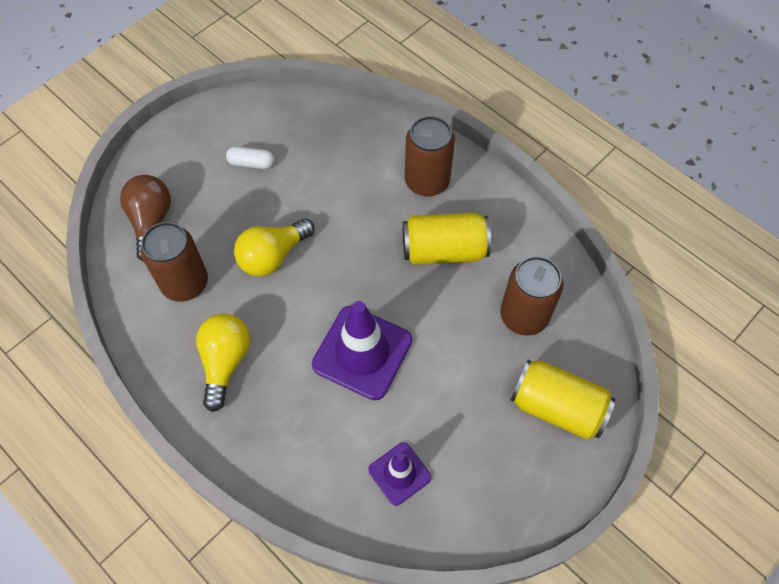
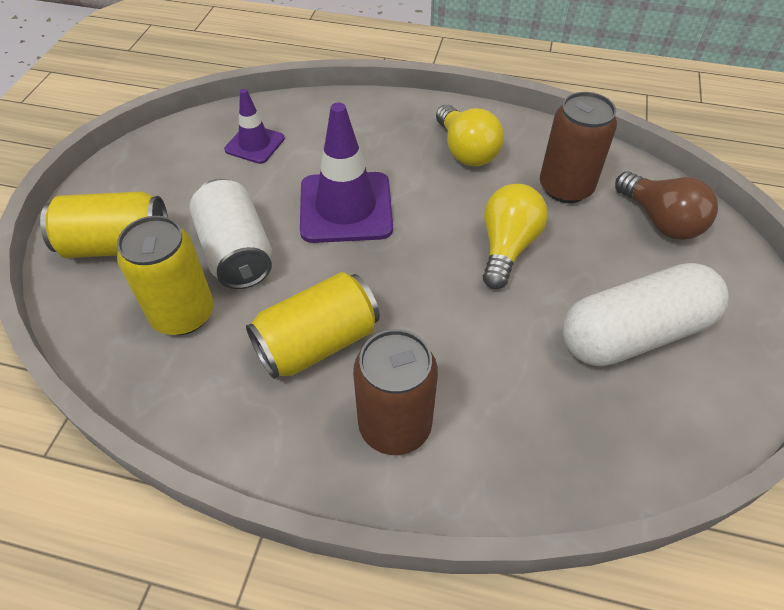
camera: 150 degrees right, 10 degrees down
white capsule [226,146,274,169] -> white capsule [562,263,729,366], size x2.39
brown can [500,256,563,336] -> yellow can [117,216,214,335]
none -> white can [189,179,272,289]

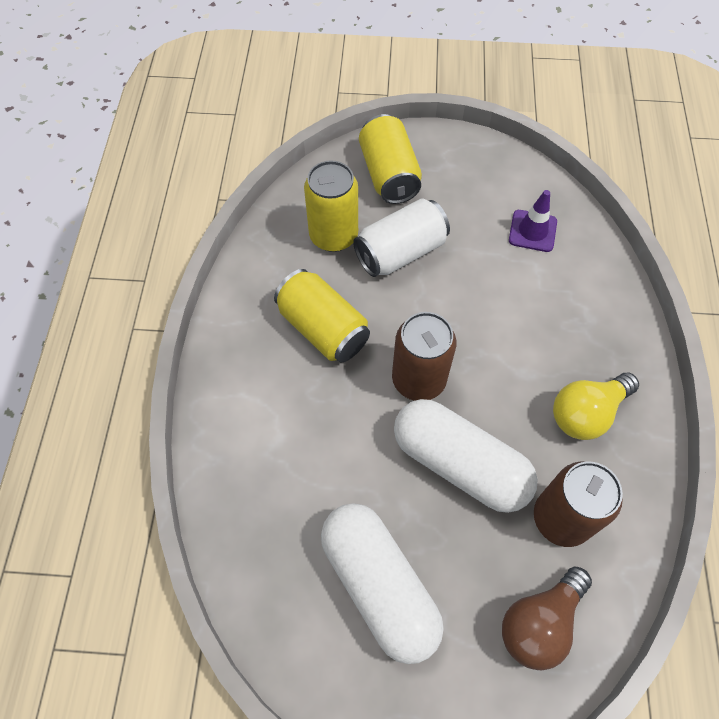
camera: 80 degrees right, 10 degrees up
purple traffic cone [300,103,393,243] -> none
brown can [353,329,438,455] -> brown can moved to [392,312,456,401]
yellow light bulb [483,184,548,289] -> white capsule [394,399,538,513]

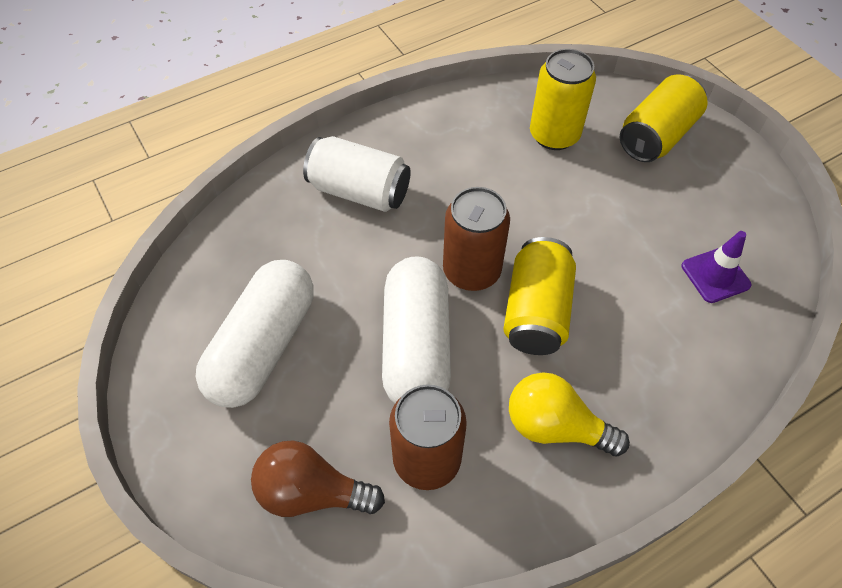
camera: 55 degrees right, 5 degrees down
yellow can [274,269,370,362] -> yellow can moved to [503,237,576,355]
white can [353,198,450,277] -> white can moved to [303,136,411,212]

